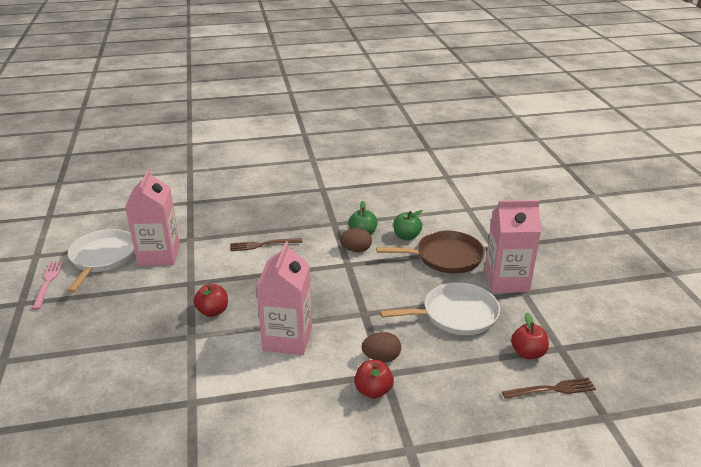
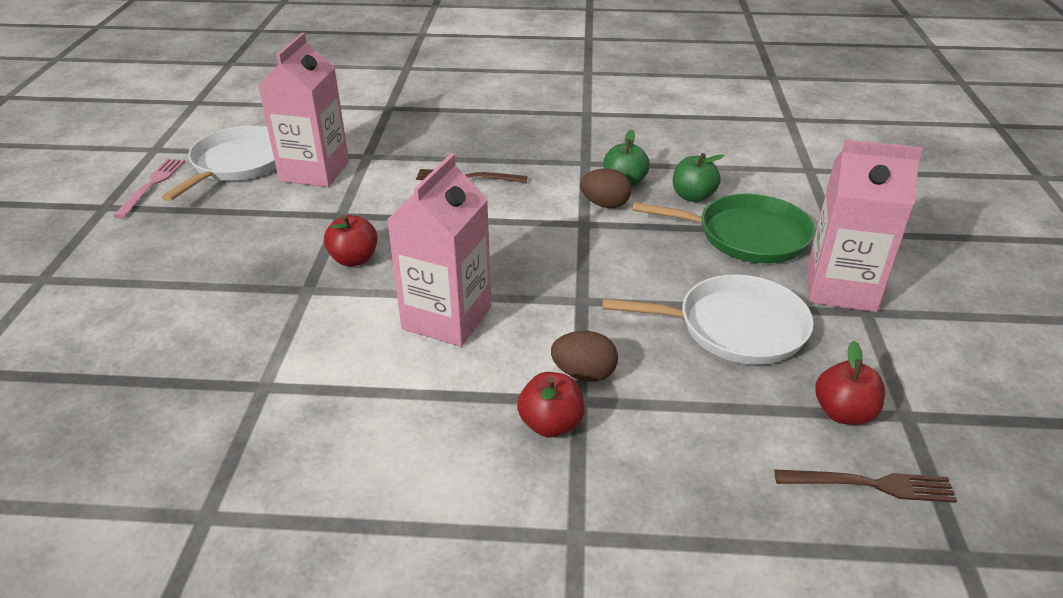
camera: 15 degrees right, 5 degrees up
brown pan [376,231,485,274] -> green pan [632,194,815,263]

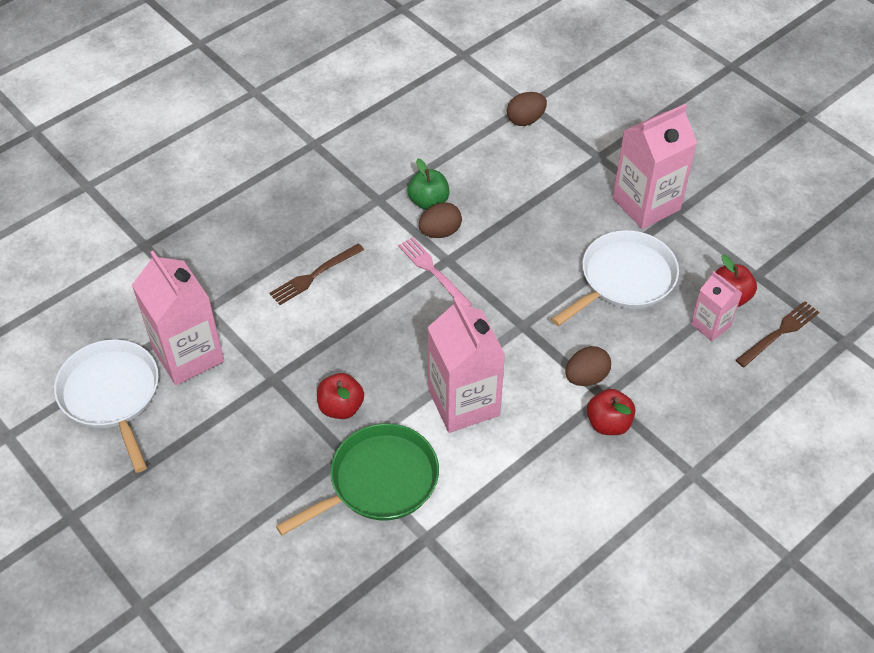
camera: 45 degrees left, 15 degrees up
pink fork [113,159,185,218] -> pink fork moved to [398,237,473,307]
green pan [632,194,815,263] -> green pan moved to [276,423,439,535]
green apple [673,153,724,202] -> none
none -> brown egg [507,92,547,126]
none -> pink carton [691,271,742,341]

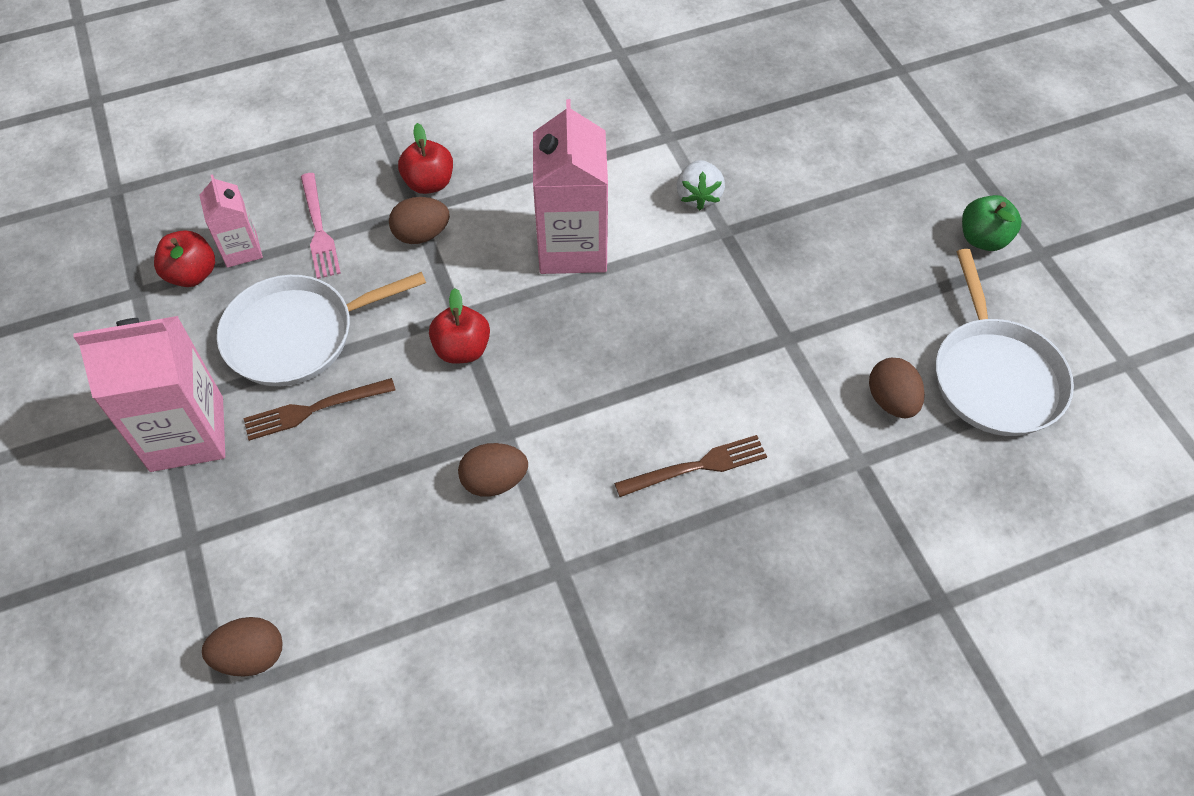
camera: 160 degrees left, 5 degrees up
pink carton [132,251,224,385] -> brown egg [869,358,925,418]
green pan [276,423,439,535] -> white strawberry [677,160,725,210]
red apple [317,373,364,419] -> red apple moved to [429,288,490,364]
pink fork [398,237,473,307] -> pink fork moved to [301,173,341,279]
green apple [408,158,450,210] -> green apple moved to [962,195,1022,251]
brown fork [736,301,819,367] -> brown fork moved to [243,378,395,441]

